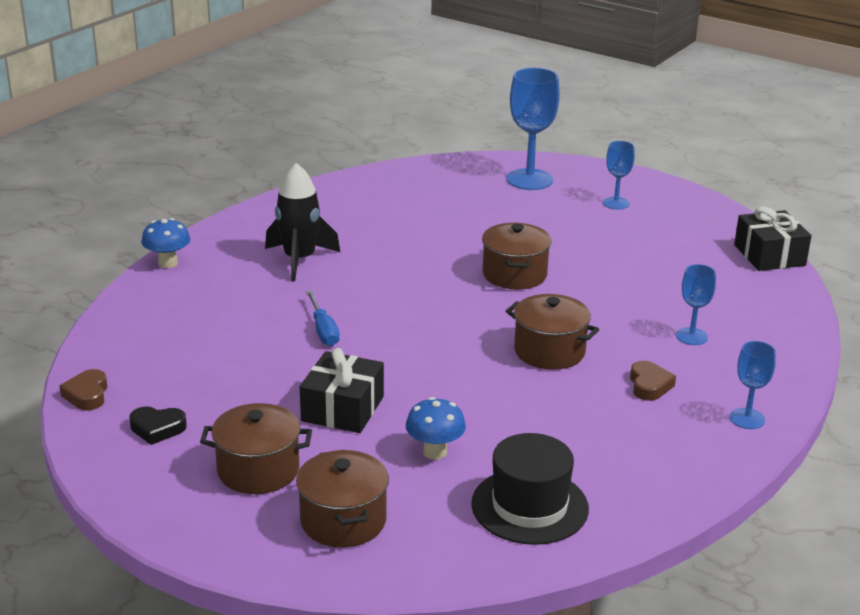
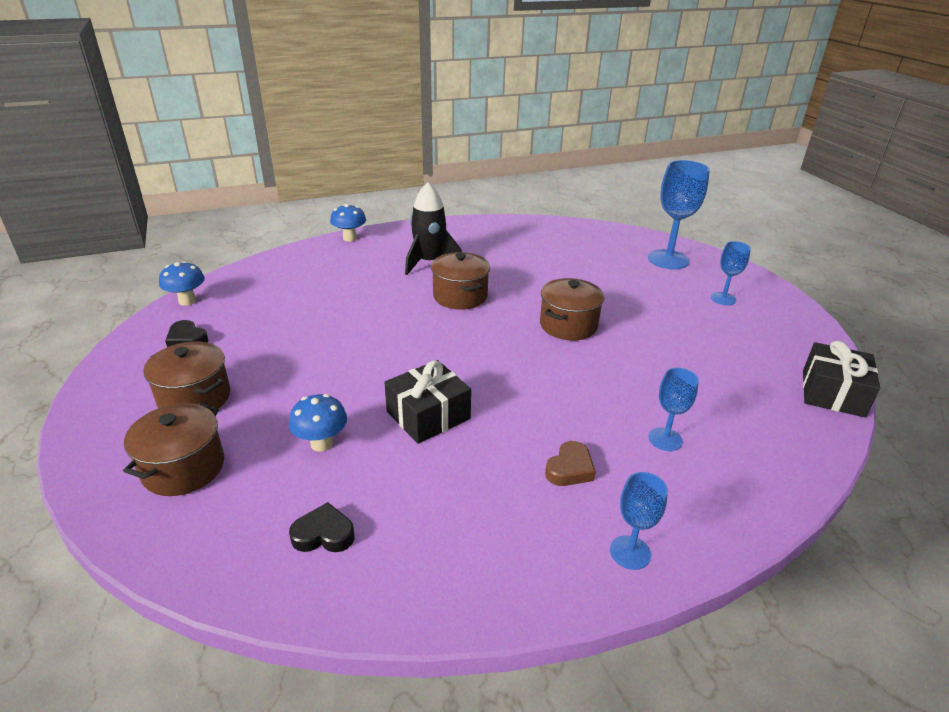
camera: 35 degrees right, 5 degrees up
brown heart [60,369,107,410] -> blue mushroom [159,261,205,306]
black gift [300,348,384,433] -> black gift moved to [384,360,471,444]
blue screwdriver [306,291,340,346] -> none
black hat [471,433,589,545] -> black heart [289,502,355,552]
brown pot [506,294,599,370] -> brown pot moved to [431,252,490,310]

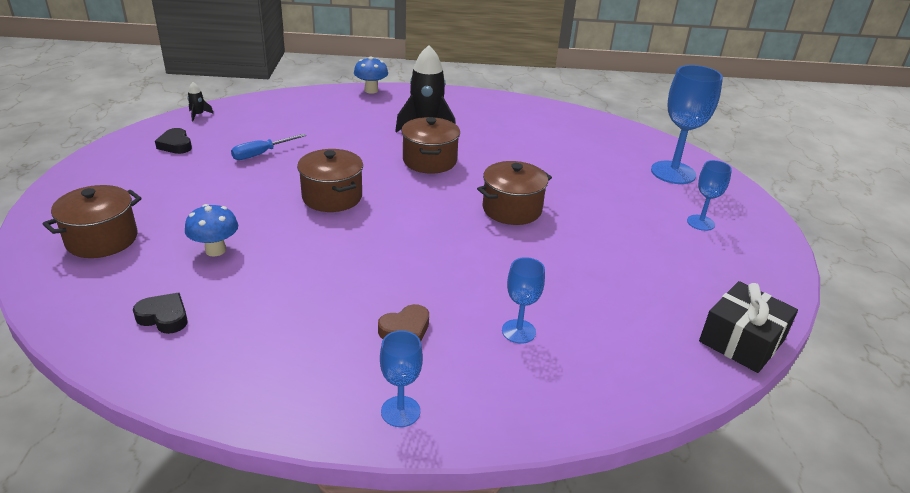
camera: 20 degrees right, 0 degrees up
brown pot [143,341,231,412] -> brown pot moved to [297,149,363,212]
blue mushroom [159,261,205,306] -> black rocket [187,82,214,121]
black gift [384,360,471,444] -> none
none -> blue screwdriver [231,134,306,160]

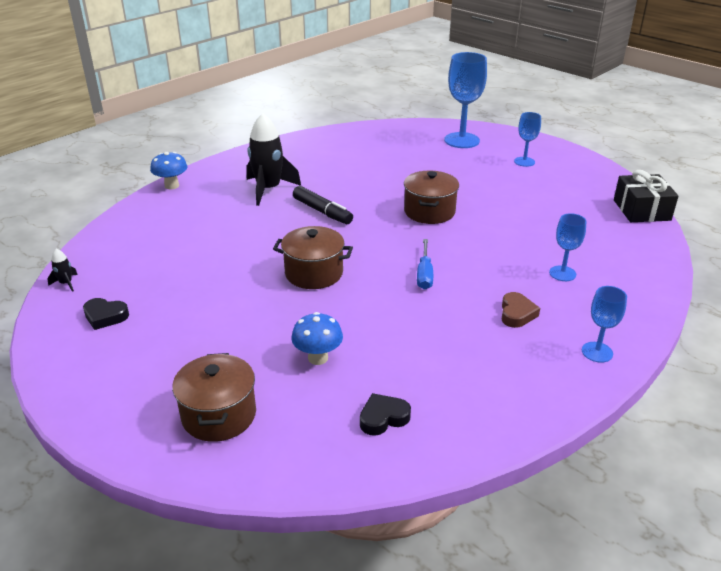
camera: 45 degrees left, 0 degrees up
blue screwdriver [231,134,306,160] -> blue screwdriver moved to [417,239,433,290]
brown pot [401,117,460,174] -> black marker [293,186,353,224]

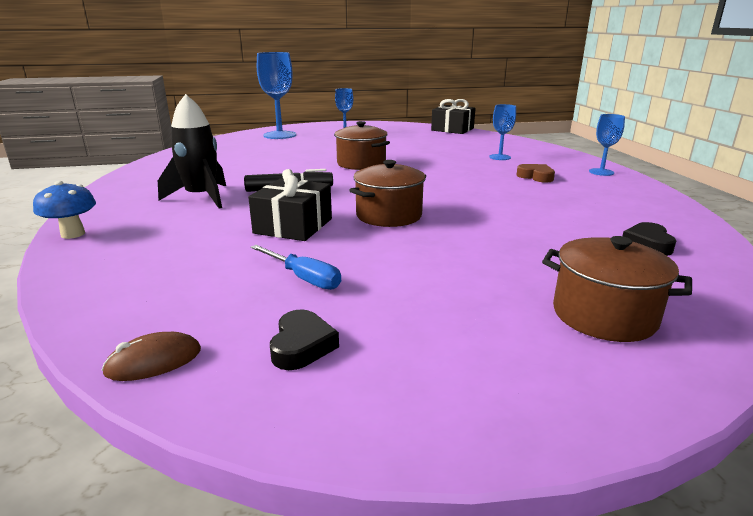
camera: 55 degrees left, 10 degrees down
black rocket [47,249,78,292] -> brown mouse [102,332,201,381]
black heart [83,298,129,330] -> black heart turned 45 degrees counterclockwise [270,309,339,370]
blue mushroom [292,312,343,365] -> none
blue screwdriver [417,239,433,290] -> blue screwdriver moved to [251,245,341,290]
none -> black gift [248,169,332,241]

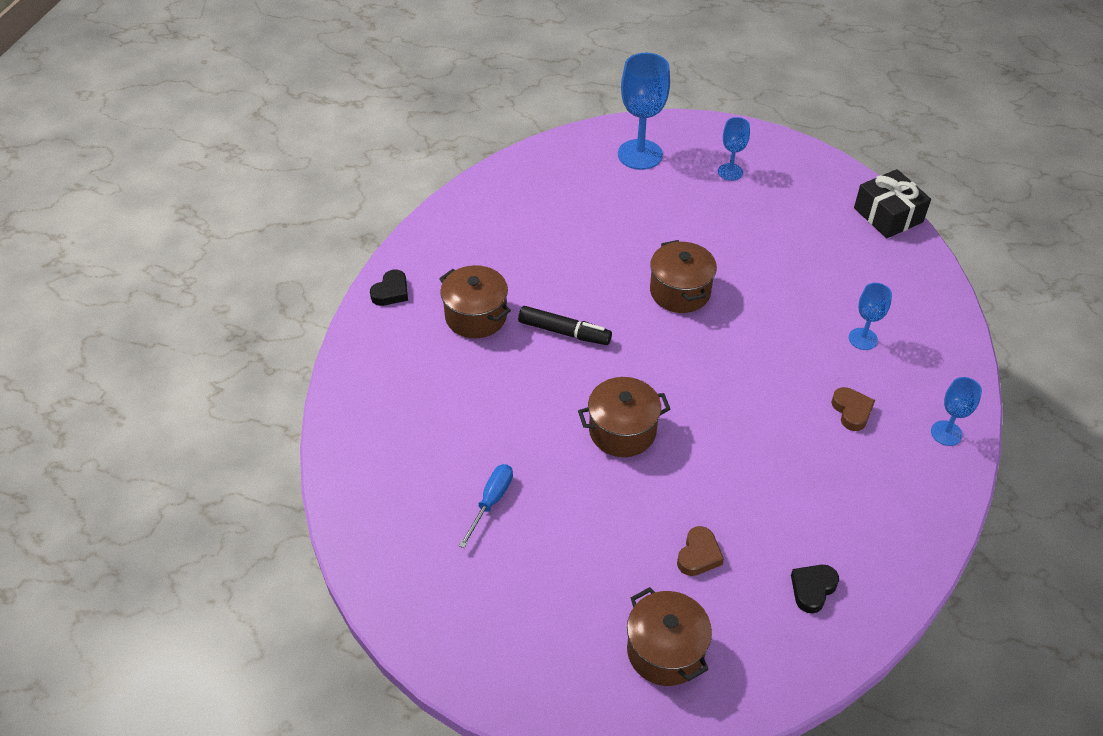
camera: 30 degrees right, 25 degrees up
blue mushroom [33,181,96,239] -> none
brown mouse [102,332,201,381] -> none
black rocket [158,94,226,208] -> brown pot [439,265,511,338]
black gift [248,169,332,241] -> none
blue screwdriver [251,245,341,290] -> blue screwdriver turned 135 degrees counterclockwise [459,464,513,548]
black heart [270,309,339,370] -> black heart moved to [370,270,408,306]
none -> brown heart [677,526,724,576]

